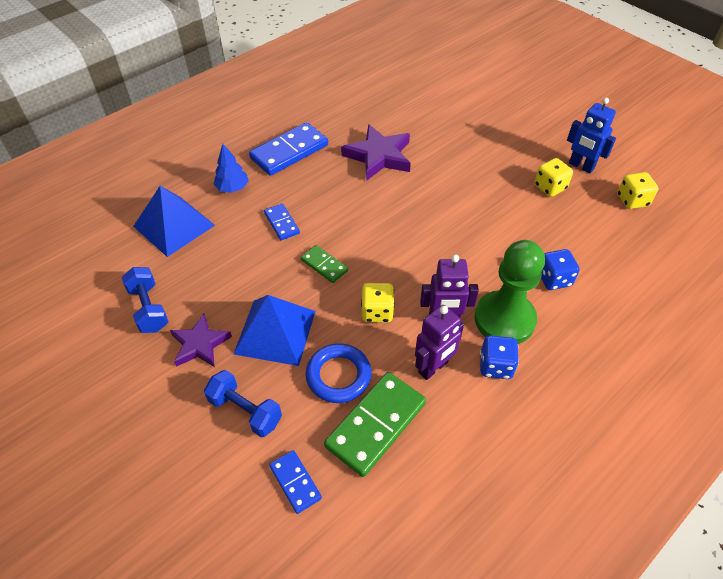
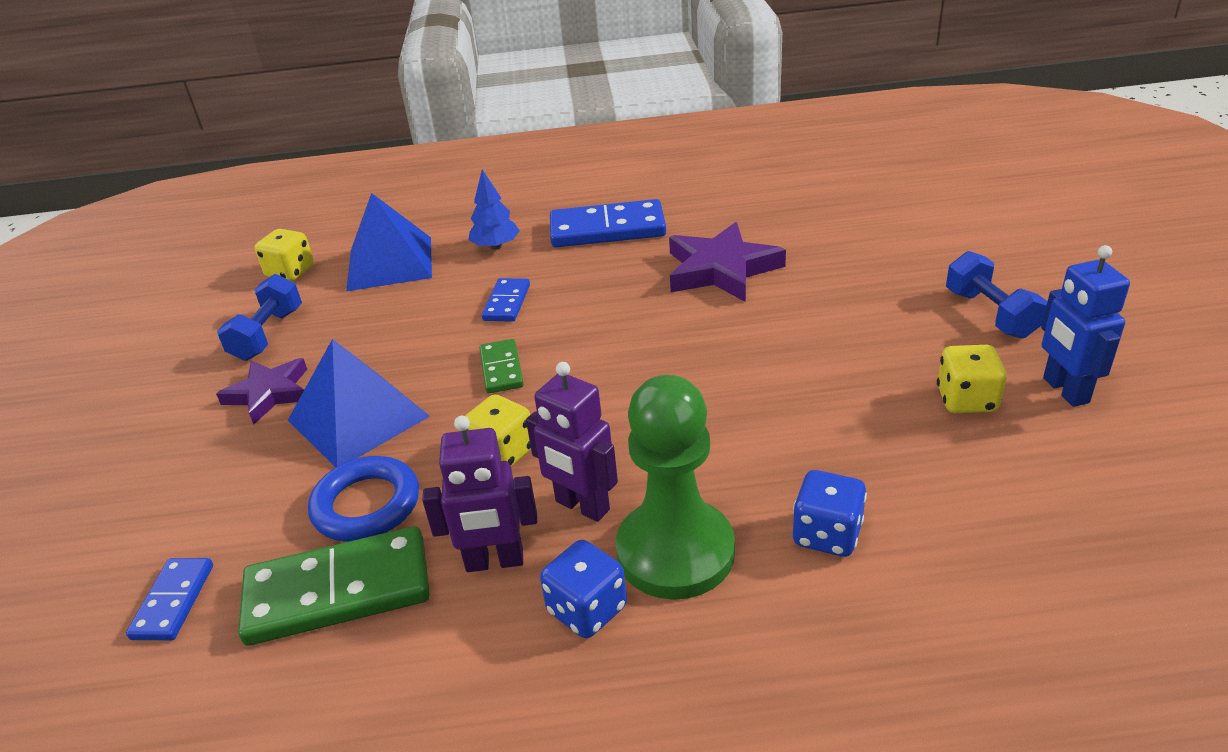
camera: 40 degrees right, 15 degrees down
blue dumbbell [204,370,282,437] -> blue dumbbell moved to [946,251,1048,339]
yellow dice [617,172,658,209] -> yellow dice moved to [255,229,314,281]

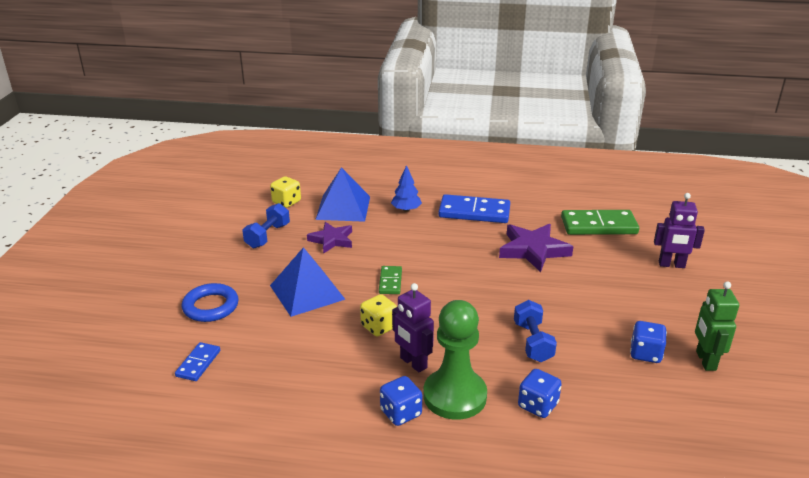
camera: 10 degrees right, 5 degrees down
purple star [216,358,307,424] -> purple star moved to [307,222,352,254]
green domino [238,526,430,646] -> green domino moved to [561,210,639,235]
blue ring [308,456,419,542] -> blue ring moved to [182,283,239,322]
purple robot [422,416,537,572] -> purple robot moved to [654,193,705,268]
blue domino [482,278,530,322] -> none
yellow dice [937,345,1007,413] -> blue dice [630,321,667,363]
blue dumbbell [946,251,1048,339] -> blue dumbbell moved to [514,300,557,362]
blue robot [1041,245,1130,407] -> green robot [695,281,739,371]

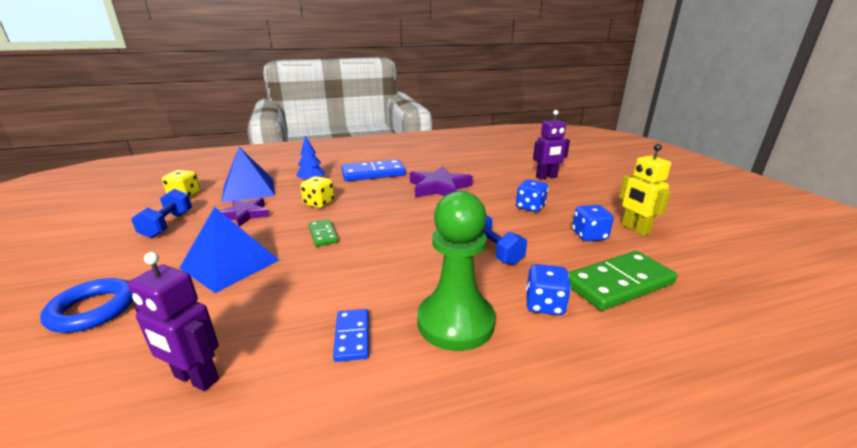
camera: 25 degrees left, 5 degrees down
blue domino [175,342,220,381] -> blue domino moved to [333,309,369,362]
yellow dice [360,294,397,336] -> yellow dice moved to [300,176,335,208]
blue dice [380,376,422,426] -> blue dice moved to [516,179,548,212]
purple robot [392,283,434,373] -> purple robot moved to [128,252,219,391]
green domino [561,210,639,235] -> green domino moved to [568,251,677,311]
green robot [695,281,739,371] -> yellow robot [619,144,671,236]

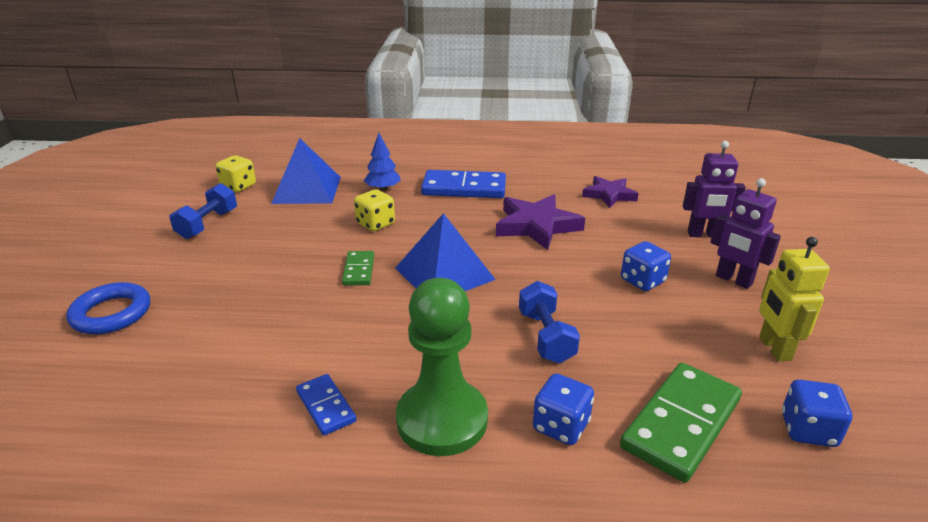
camera: 20 degrees right, 5 degrees up
purple robot [128,252,219,391] -> purple robot moved to [711,178,781,289]
blue pyramid [180,207,279,293] -> blue pyramid moved to [395,213,496,291]
purple star [219,198,269,227] -> purple star moved to [582,176,639,208]
blue domino [333,309,369,362] -> blue domino turned 45 degrees counterclockwise [296,374,357,436]
green domino [568,251,677,311] -> green domino turned 45 degrees counterclockwise [620,362,742,483]
blue dice [572,205,614,241] -> blue dice moved to [782,380,852,447]

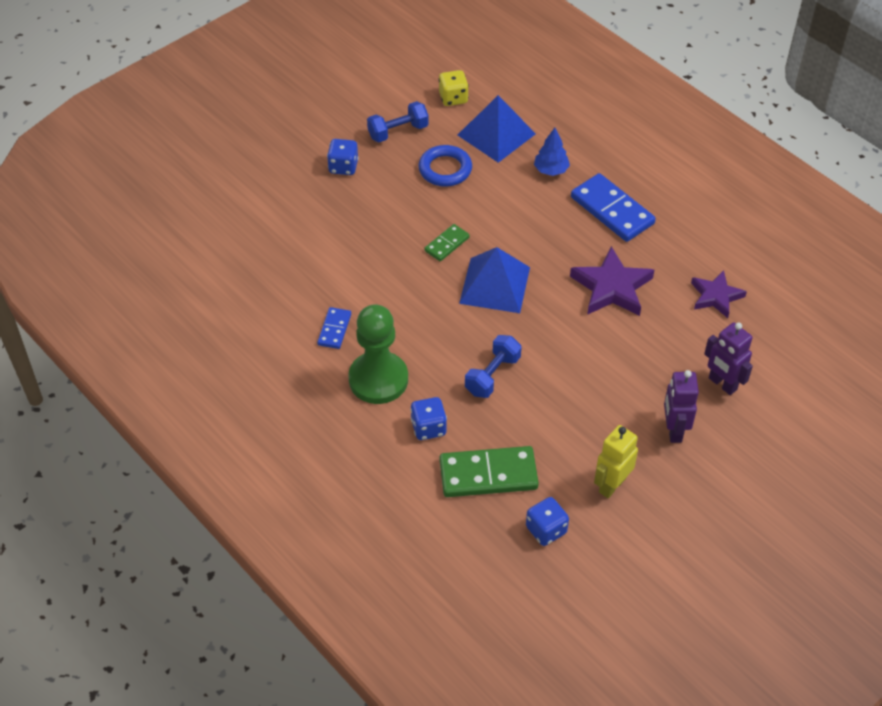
camera: 45 degrees right, 20 degrees up
blue ring [66,282,150,334] -> blue ring moved to [418,145,472,187]
yellow dice [354,189,395,231] -> none
blue dice [621,241,671,291] -> blue dice moved to [327,139,359,175]

